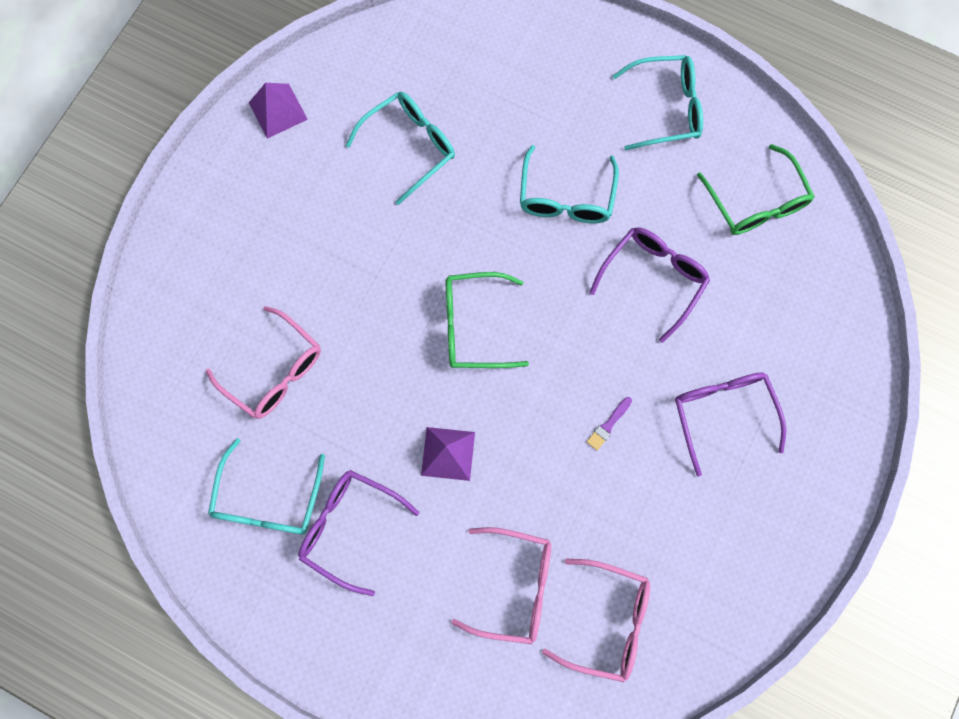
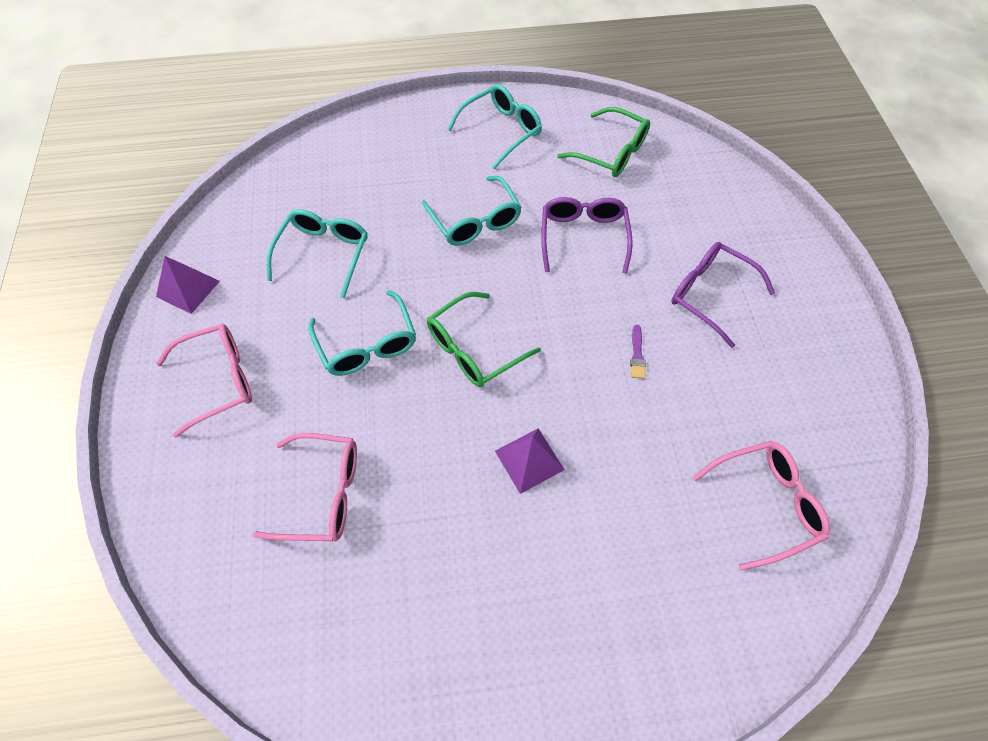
camera: 35 degrees left, 15 degrees down
turquoise glasses [208,438,325,535] -> turquoise glasses moved to [308,290,416,376]
purple glasses [298,470,419,596] -> none
pink glasses [451,527,551,644] -> pink glasses moved to [156,324,252,438]

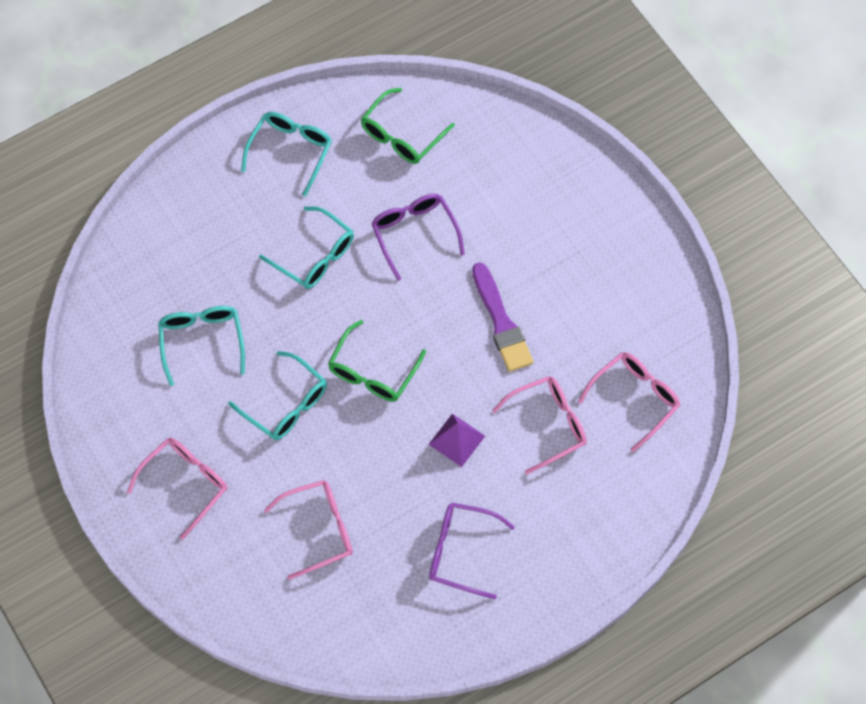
camera: 25 degrees left, 5 degrees up
purple pyramid [156,256,220,314] -> none
green glasses [557,107,650,177] -> green glasses turned 120 degrees clockwise [361,88,455,164]
purple brush [630,325,646,379] -> purple brush [472,262,533,372], size x2.35
purple glasses [671,242,775,348] -> purple glasses moved to [429,503,515,599]
none -> pink glasses [492,376,587,474]

